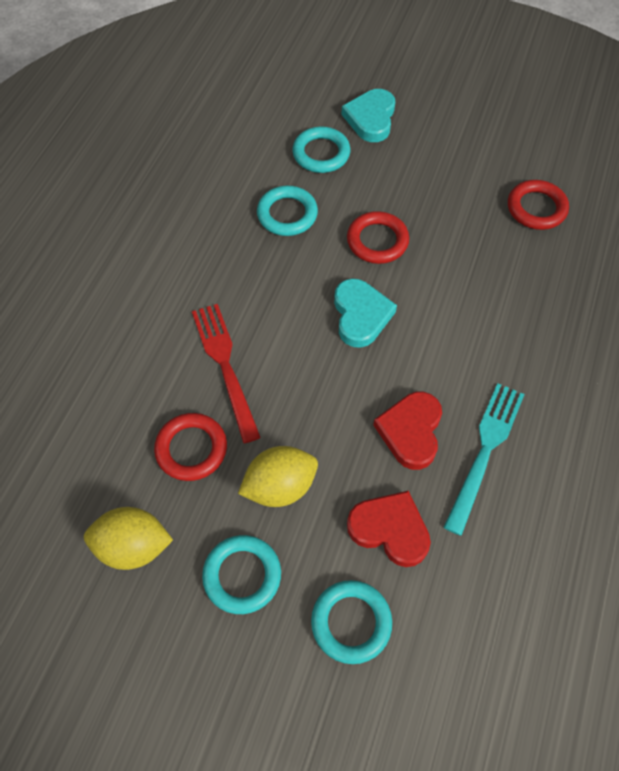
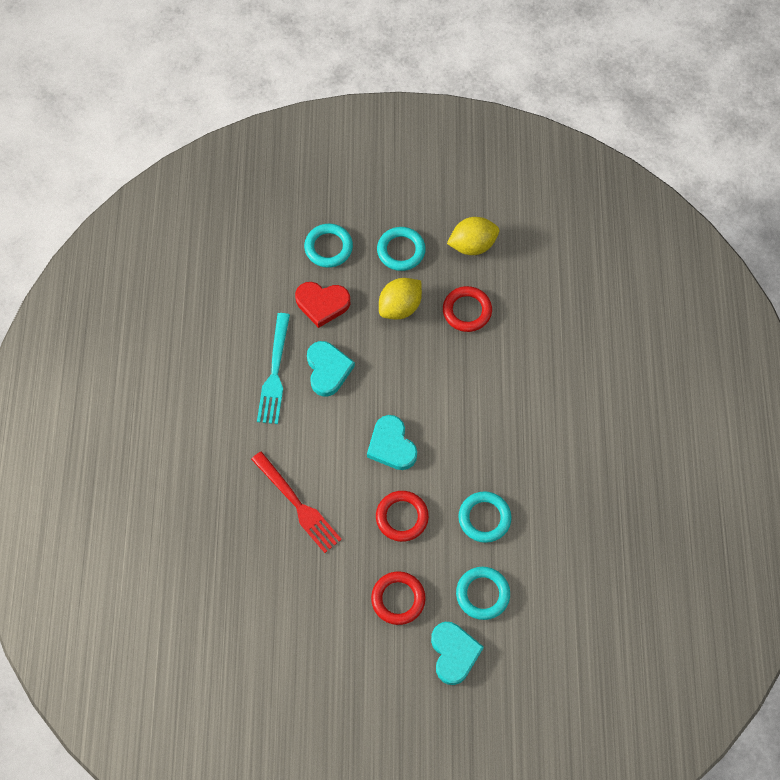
camera: 160 degrees right, 5 degrees up
red fork [192,304,261,443] -> red fork moved to [251,451,342,553]
red heart [373,392,442,470] -> turquoise heart [307,341,355,396]
red ring [508,180,569,230] -> red ring moved to [371,571,426,625]

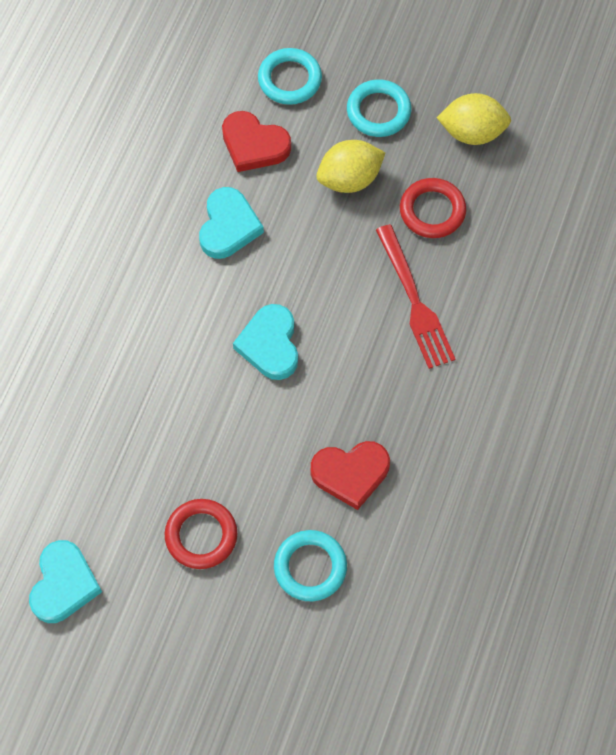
camera: 20 degrees right, 0 degrees up
red fork [251,451,342,553] -> red fork moved to [376,224,455,369]
turquoise fork [257,313,290,424] -> none
red ring [376,491,429,542] -> none
turquoise heart [431,622,484,685] -> turquoise heart moved to [29,540,102,623]
turquoise ring [458,491,512,543] -> red heart [311,441,390,510]

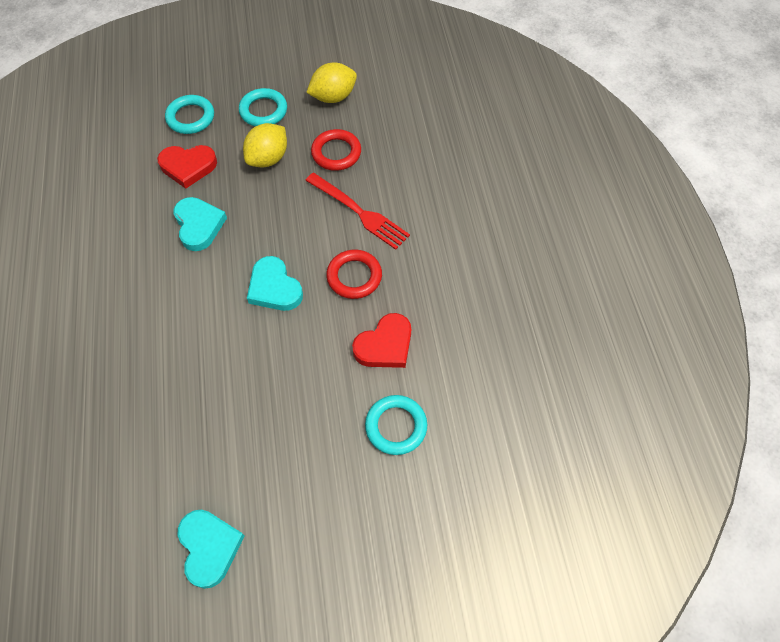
camera: 30 degrees left, 5 degrees down
red ring [165,499,237,569] -> red ring moved to [326,250,382,299]

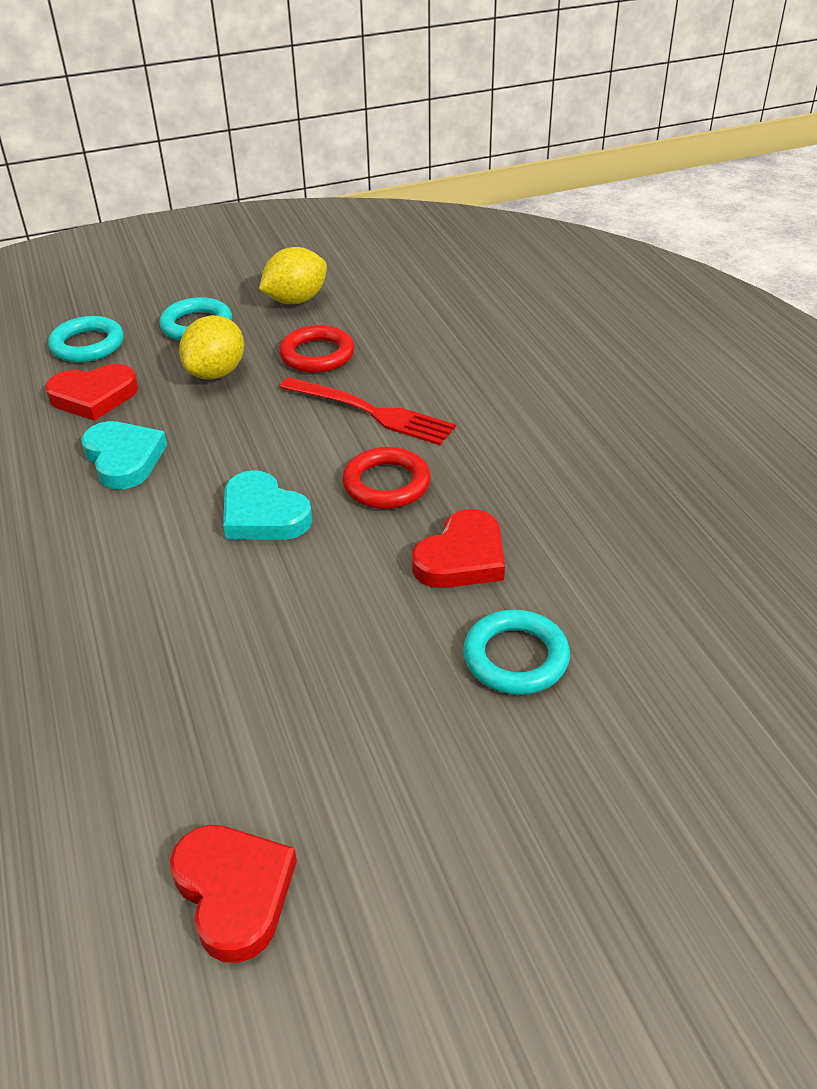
camera: 10 degrees left, 20 degrees down
turquoise heart [178,510,245,589] -> red heart [170,825,297,963]

